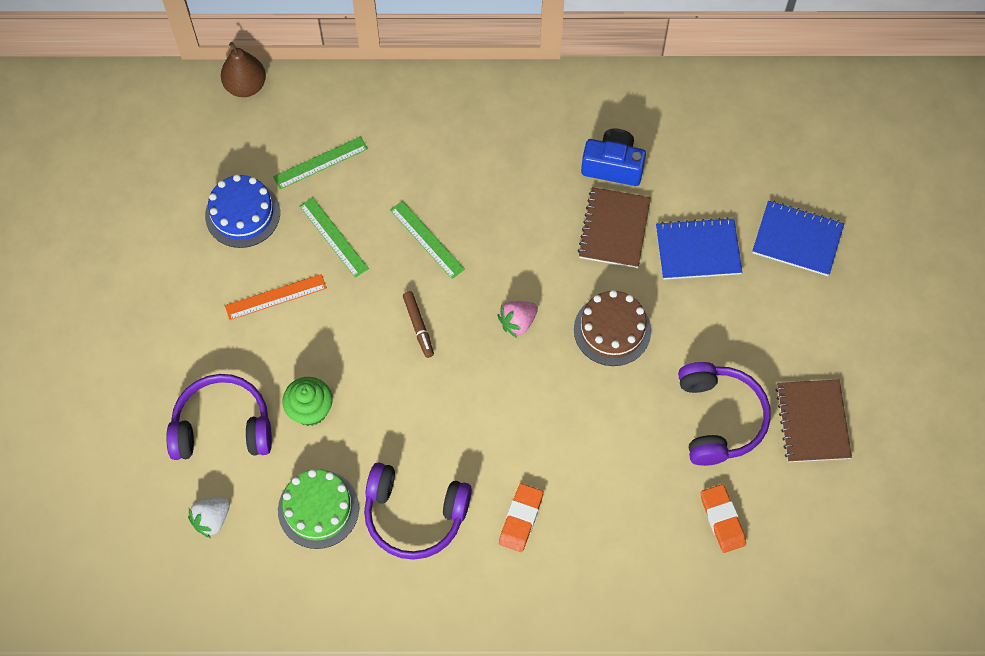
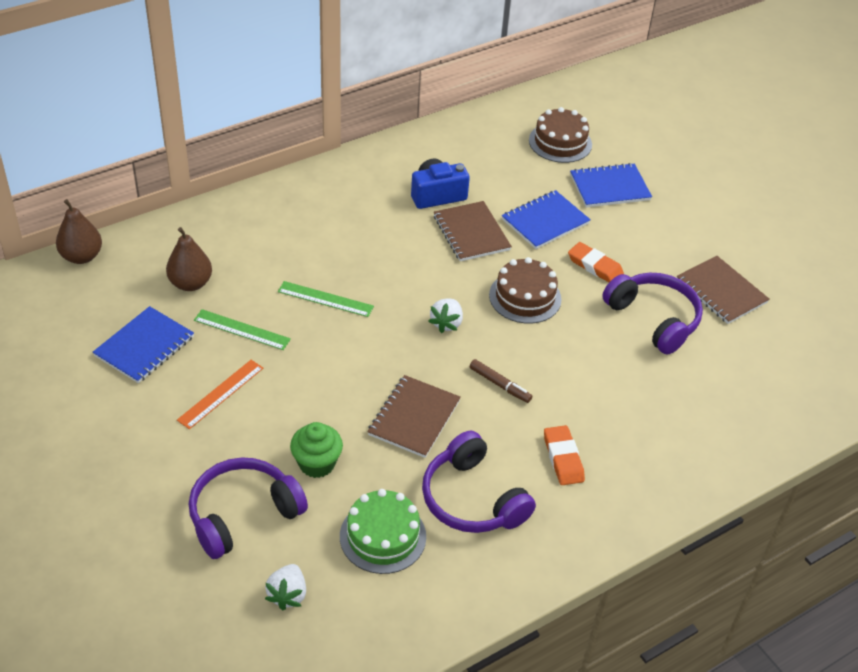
camera: 35 degrees left, 20 degrees down
blue cake [205,174,280,248] -> blue notebook [93,306,194,383]
green ruler [273,136,368,189] -> brown pear [166,227,212,291]
purple headphones [364,462,472,560] -> purple headphones turned 75 degrees clockwise [422,431,536,533]
brown marker [403,291,434,358] -> brown marker moved to [470,359,532,403]
pink strawberry [498,301,538,338] -> white strawberry [428,298,463,333]
orange eraser [701,484,746,553] -> orange eraser moved to [568,242,624,282]
none -> brown notebook [367,375,461,458]
none -> brown cake [529,107,592,163]

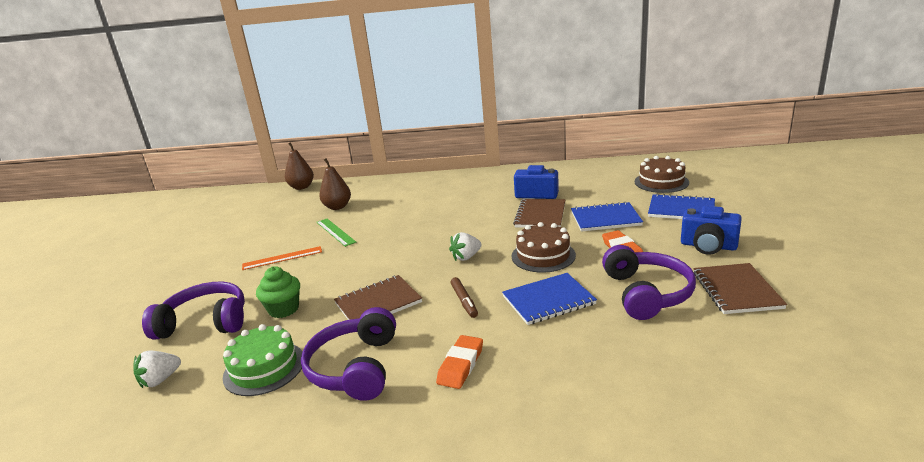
camera: 40 degrees right, 20 degrees down
blue notebook [93,306,194,383] -> blue notebook moved to [502,273,597,325]
green ruler [278,281,374,317] -> none
none -> blue camera [681,206,742,255]

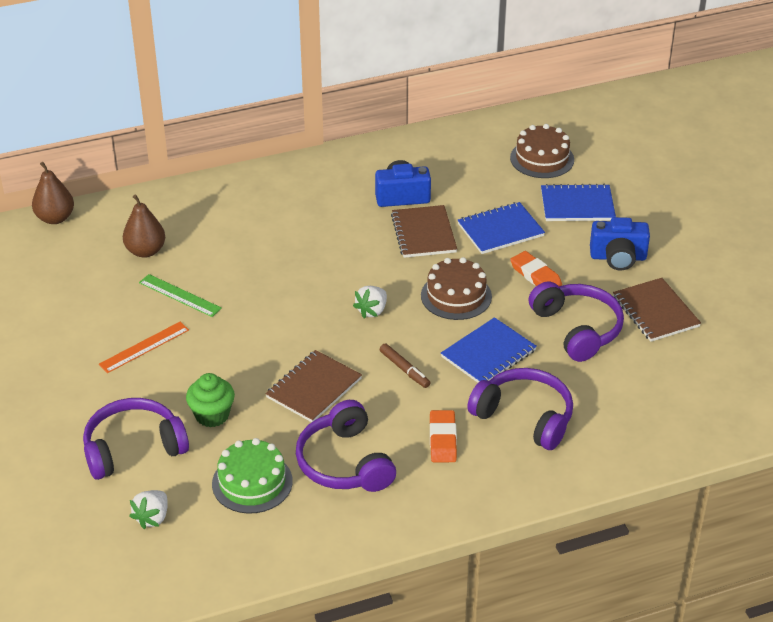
camera: 25 degrees left, 15 degrees up
none -> purple headphones [467,368,573,450]

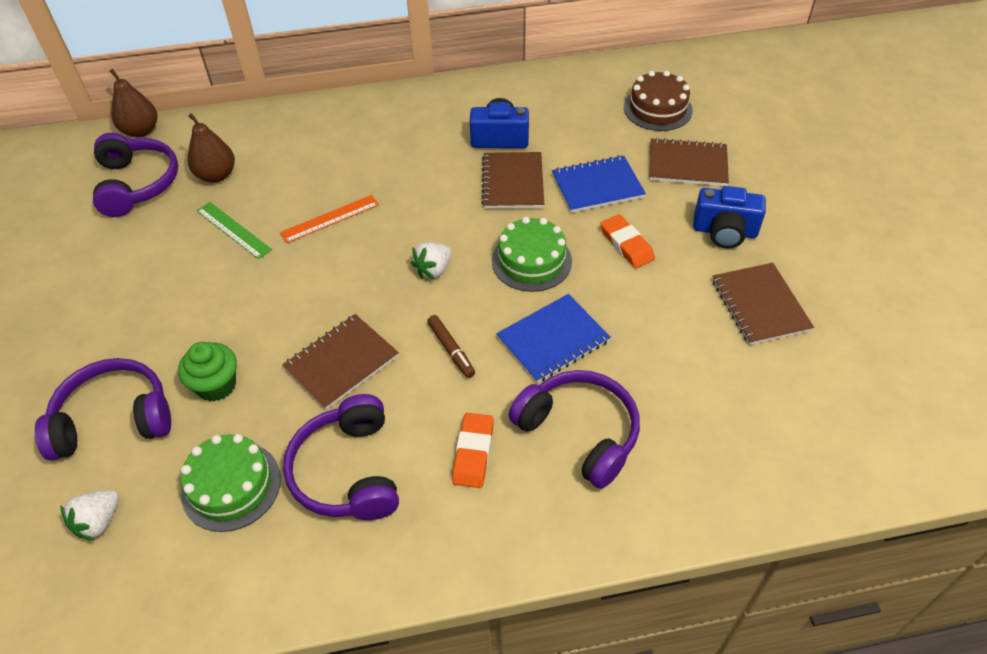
camera: 10 degrees right, 10 degrees up
orange ruler [99,322,189,373] -> orange ruler moved to [280,195,379,243]
brown cake [421,257,492,320] -> green cake [492,217,572,292]
purple headphones [528,281,624,362] -> purple headphones moved to [93,133,178,217]
blue notebook [541,184,616,221] -> brown notebook [649,138,729,186]

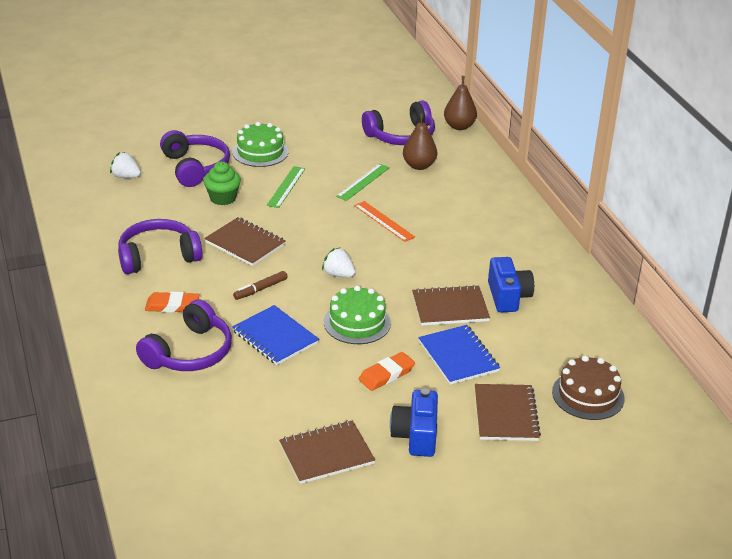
camera: 80 degrees right, 15 degrees down
green cake [181,434,281,532] -> green cake moved to [232,122,288,167]
none -> green ruler [267,166,305,208]

